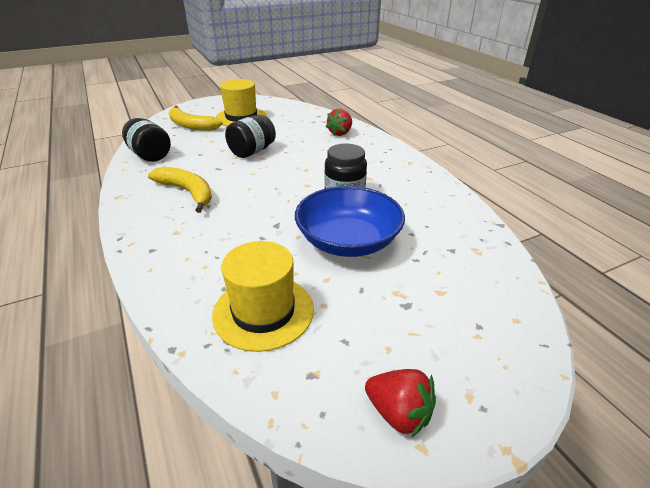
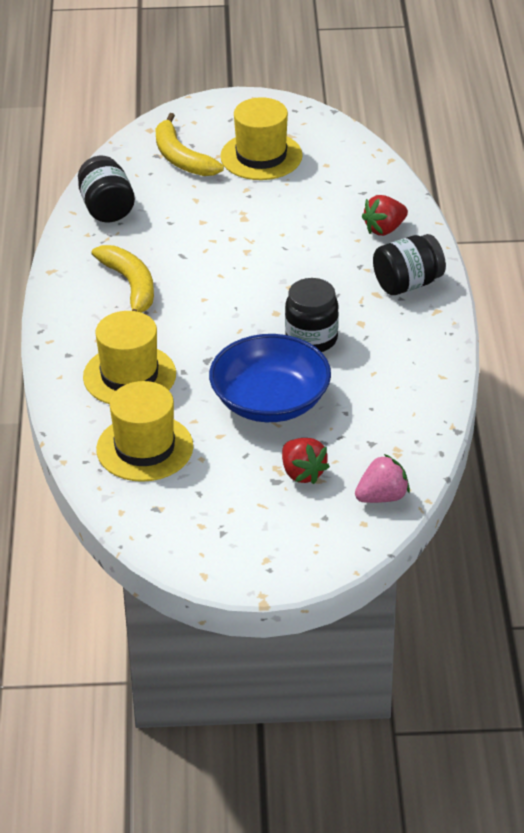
camera: 25 degrees right, 5 degrees up
black jar [225,115,276,158] -> black jar moved to [373,234,446,295]
red strawberry [365,369,436,438] -> red strawberry moved to [282,438,330,484]
none -> yellow hat [83,311,176,404]
none -> pink strawberry [355,454,410,503]

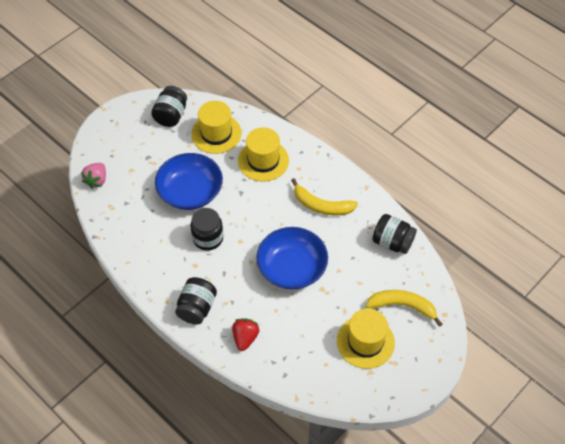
camera: 135 degrees right, 15 degrees up
red strawberry [282,438,330,484] -> none
none -> black jar [151,86,187,127]
none -> blue bowl [256,227,328,289]

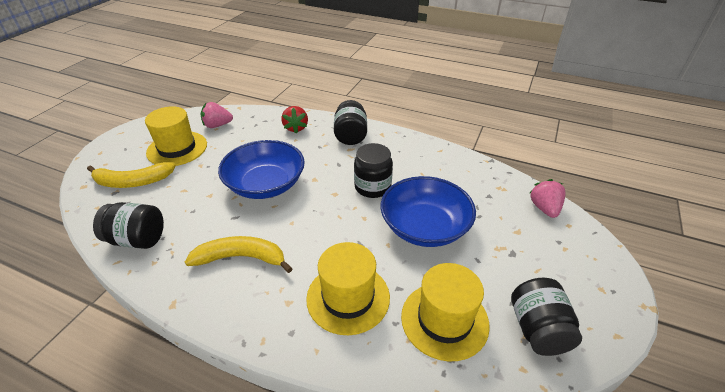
camera: 160 degrees right, 15 degrees down
none -> pink strawberry [201,102,233,128]

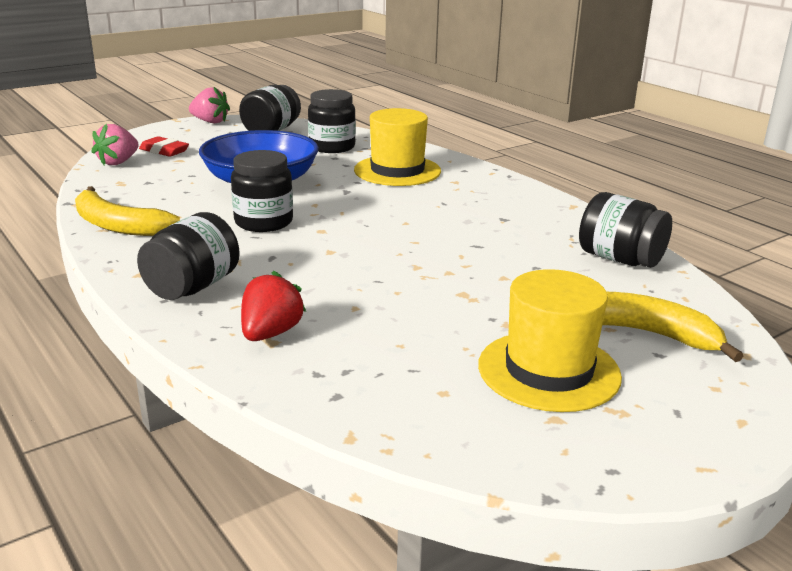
camera: 150 degrees left, 15 degrees down
yellow banana [185,236,293,273] -> yellow banana moved to [75,186,180,236]
pink strawberry [201,102,233,128] -> pink strawberry moved to [189,87,230,124]
blue bowl [218,140,305,199] -> none
yellow hat [401,263,490,361] -> black jar [308,89,356,153]
none -> red eraser [139,136,189,157]

